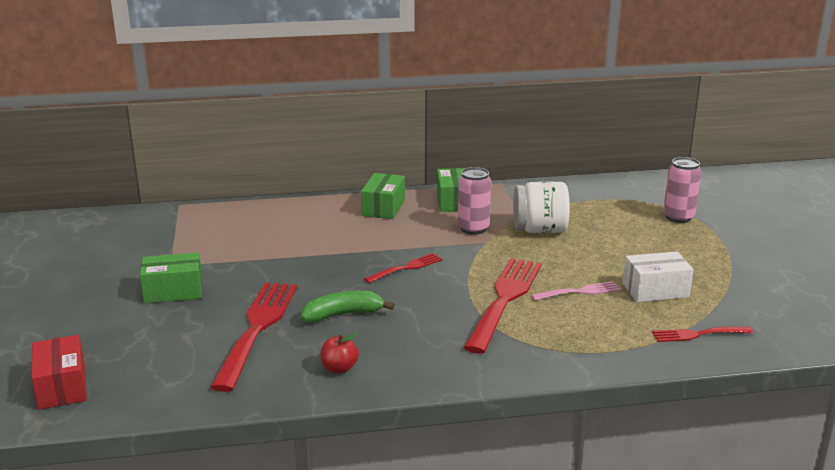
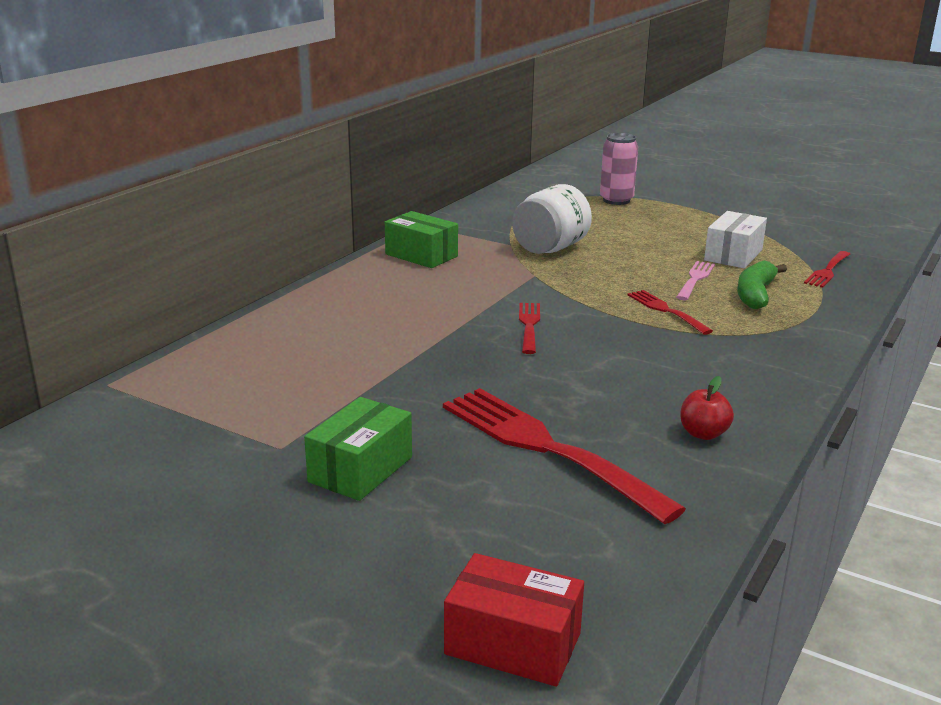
camera: 50 degrees left, 0 degrees up
green banana [301,291,395,323] -> green banana moved to [737,260,787,309]
green box [361,173,405,219] -> none
pink can [458,167,491,235] -> none
red fork [463,258,542,354] -> red fork [628,290,713,335], size x0.50

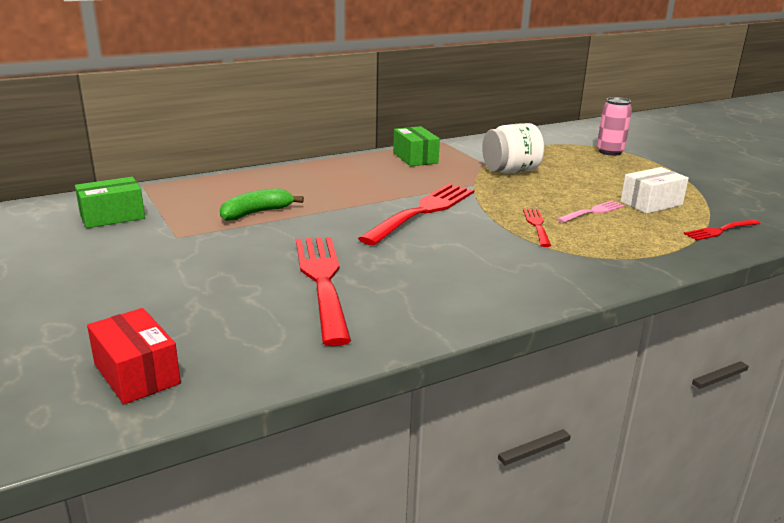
camera: 30 degrees right, 0 degrees up
green box [304,397,412,501] -> green box moved to [75,177,145,228]
red fork [519,303,540,354] -> red fork [358,184,474,245], size x2.00
red apple [680,376,734,440] -> none
green banana [737,260,787,309] -> green banana moved to [220,188,304,221]

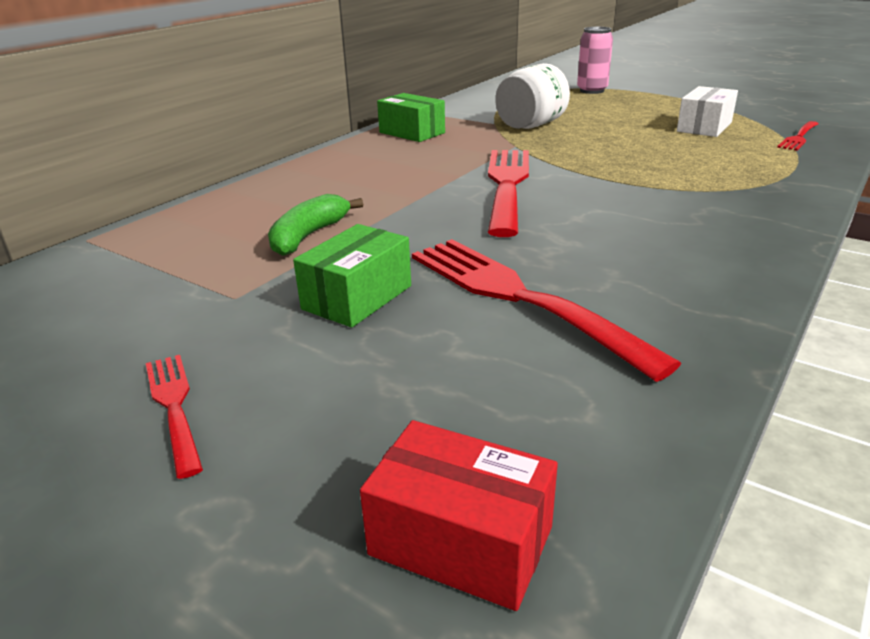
camera: 25 degrees left, 5 degrees up
green box [75,177,145,228] -> green box moved to [293,224,411,327]
red fork [523,209,551,247] -> red fork moved to [146,355,203,479]
pink fork [557,201,625,223] -> none

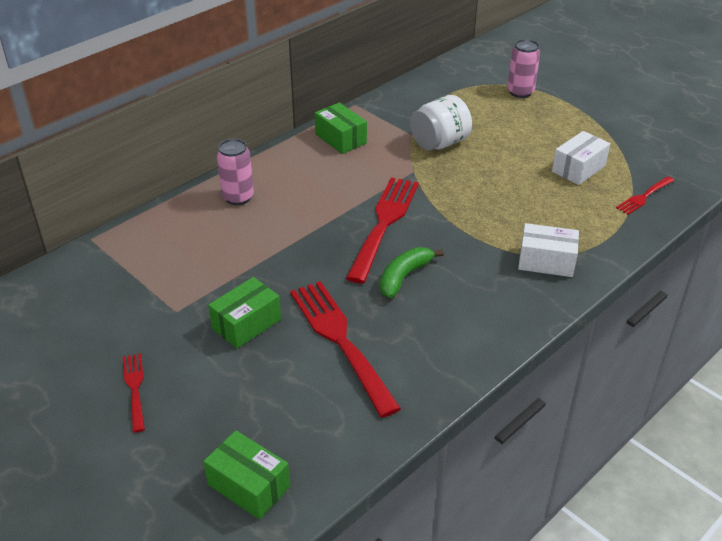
camera: 10 degrees right, 10 degrees up
green banana [268,194,363,256] -> green banana moved to [380,247,444,298]
red box [360,420,558,611] -> green box [203,430,290,519]
none -> pink can [217,139,254,205]
none -> white box [518,223,579,277]

